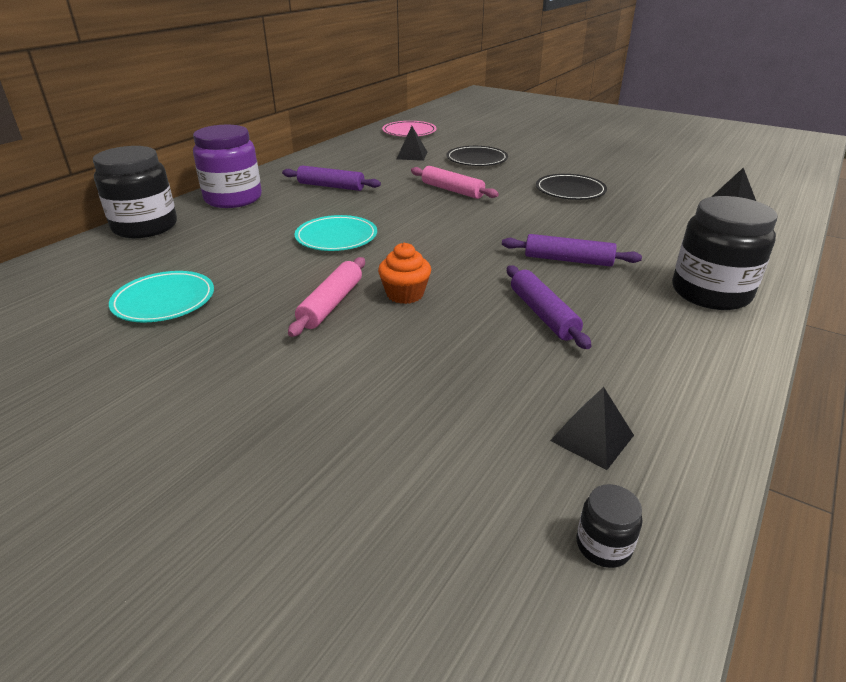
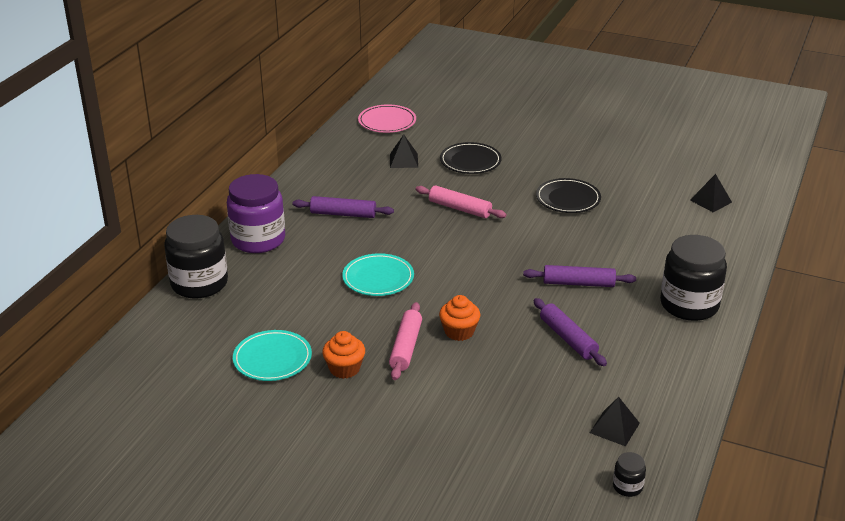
camera: 10 degrees left, 0 degrees up
none -> orange cupcake [322,331,365,379]

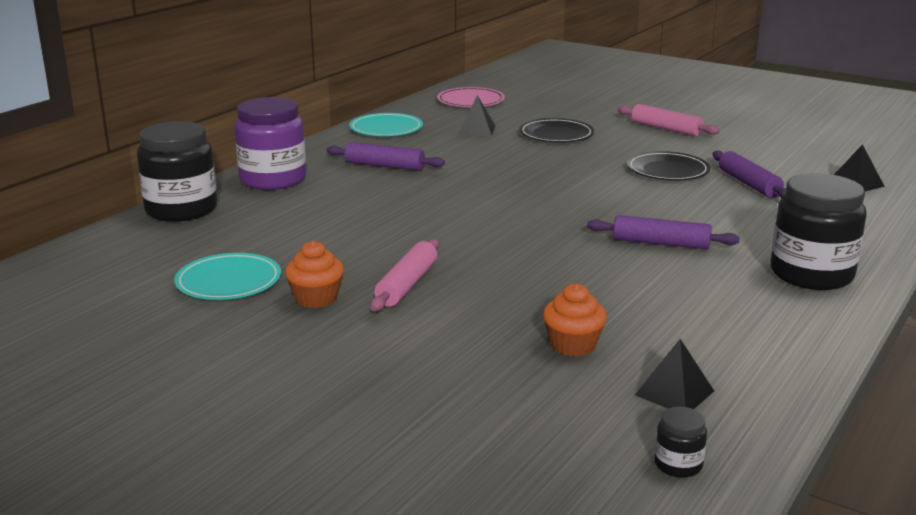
camera: 10 degrees right, 10 degrees down
turquoise plate [342,253,414,296] -> turquoise plate moved to [349,113,423,136]
pink rolling pin [415,185,507,218] -> pink rolling pin moved to [617,104,720,136]
orange cupcake [439,295,480,341] -> orange cupcake moved to [543,283,607,356]
purple rolling pin [534,298,607,366] -> purple rolling pin moved to [713,151,786,198]

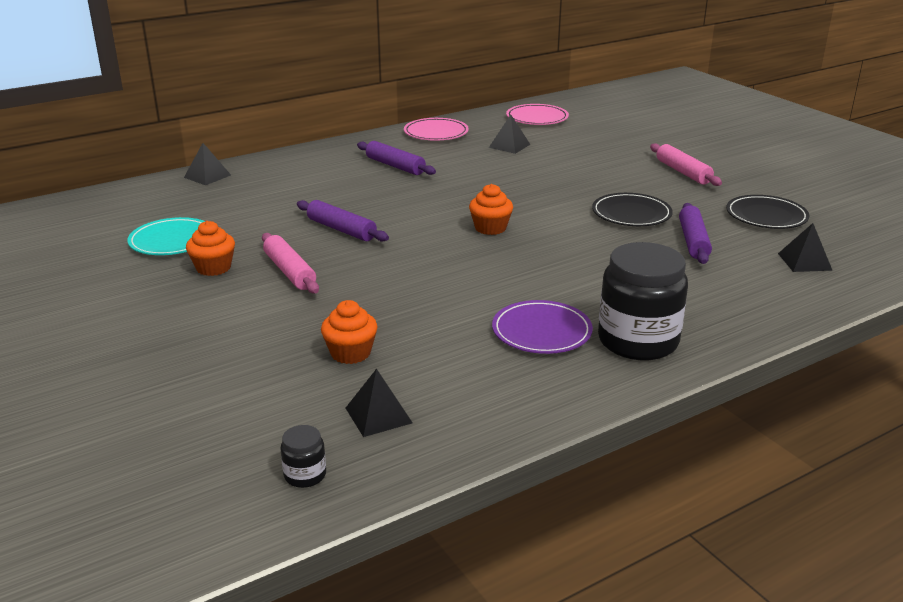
camera: 25 degrees right, 5 degrees up
black jar [137,121,217,222] -> black pyramid [184,143,231,185]
purple jar [234,97,306,190] -> none
turquoise plate [349,113,423,136] -> pink plate [404,118,469,141]
pink rolling pin [370,239,439,311] -> pink rolling pin turned 75 degrees counterclockwise [262,233,319,294]
black plate [519,118,594,142] -> black plate moved to [726,195,810,229]
purple rolling pin [587,215,740,249] -> purple rolling pin moved to [297,200,389,241]
none -> orange cupcake [469,184,513,235]
none -> purple plate [492,300,593,354]

